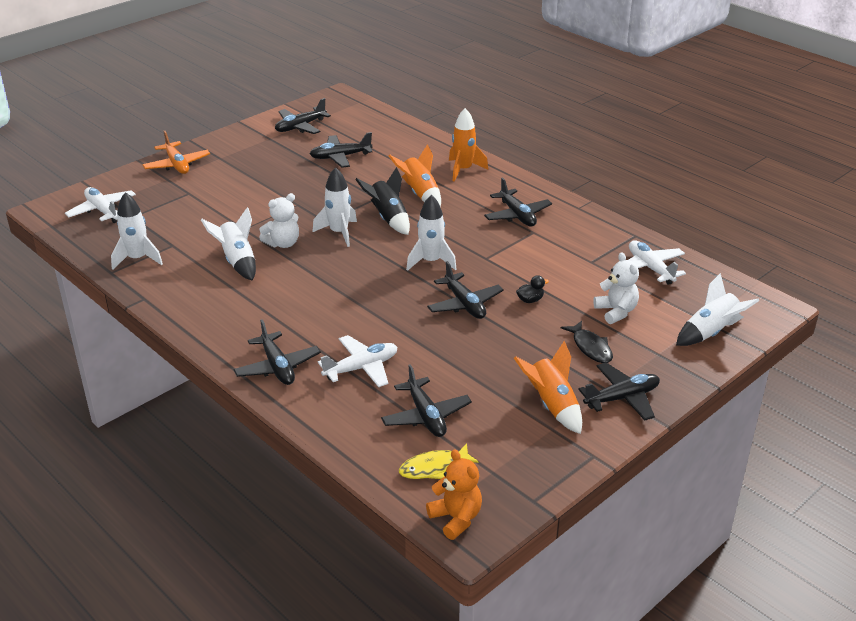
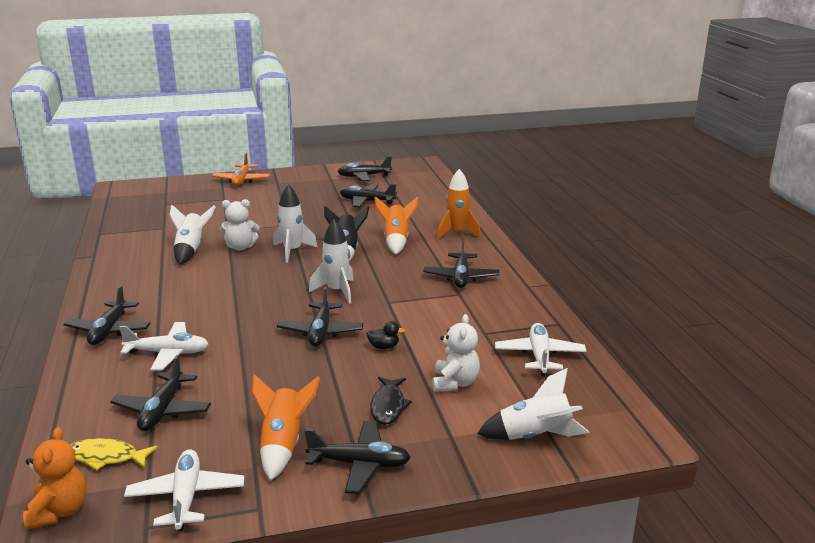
camera: 30 degrees right, 10 degrees down
white plane [65,187,136,223] -> white plane moved to [124,449,244,531]
white rocket [111,192,163,270] -> none

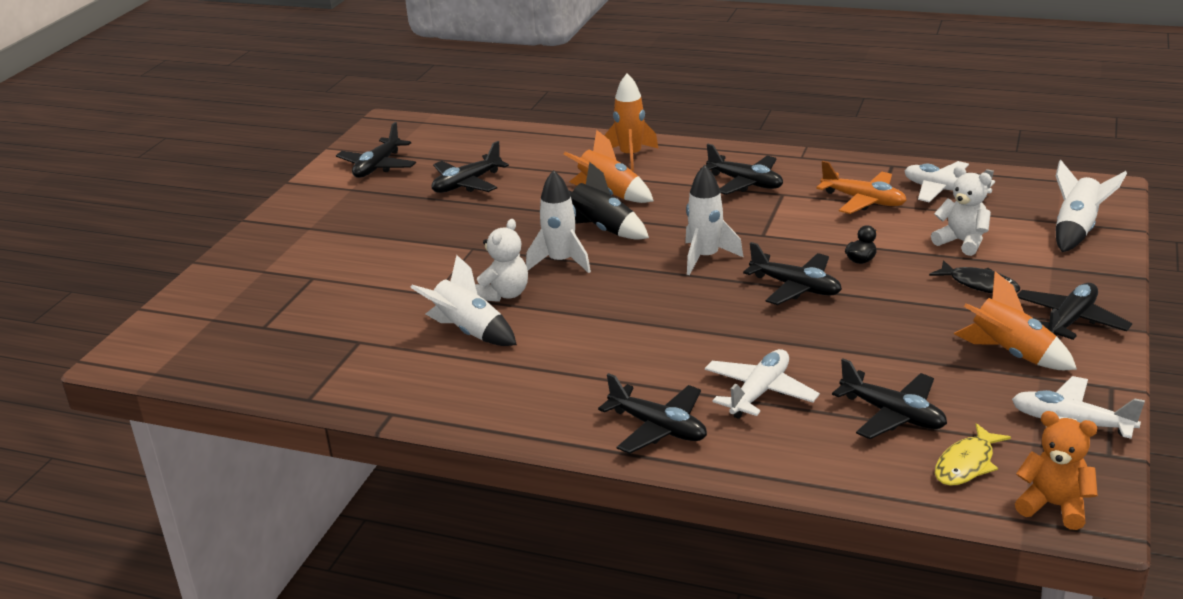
camera: 55 degrees left, 5 degrees up
orange plane [212,153,270,186] -> orange plane moved to [816,161,907,214]

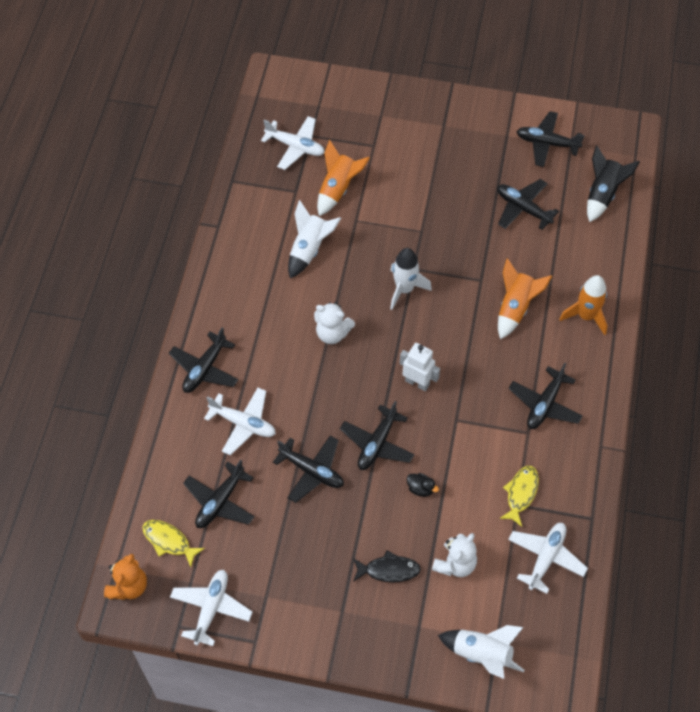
camera: 80 degrees right, 30 degrees up
white teddy bear [475,219,528,302] -> white teddy bear moved to [314,302,355,344]
black rocket [569,162,649,240] -> black rocket moved to [587,145,640,222]
white rocket [685,165,744,275] -> white robot [400,343,440,391]
orange plane [816,161,907,214] -> yellow fish [499,466,539,527]
black fish [929,260,1020,294] -> black fish turned 120 degrees counterclockwise [353,550,421,582]
orange rocket [954,271,1077,370] -> orange rocket moved to [317,140,370,216]
black plane [1017,283,1132,340] -> black plane moved to [273,436,344,503]
none -> white plane [261,116,325,170]

